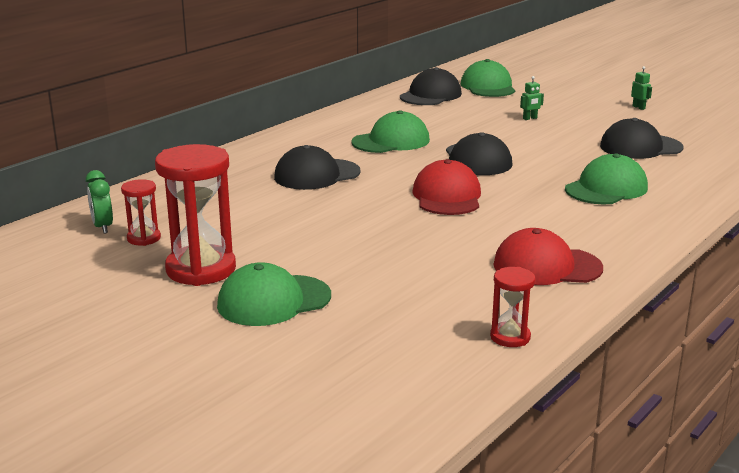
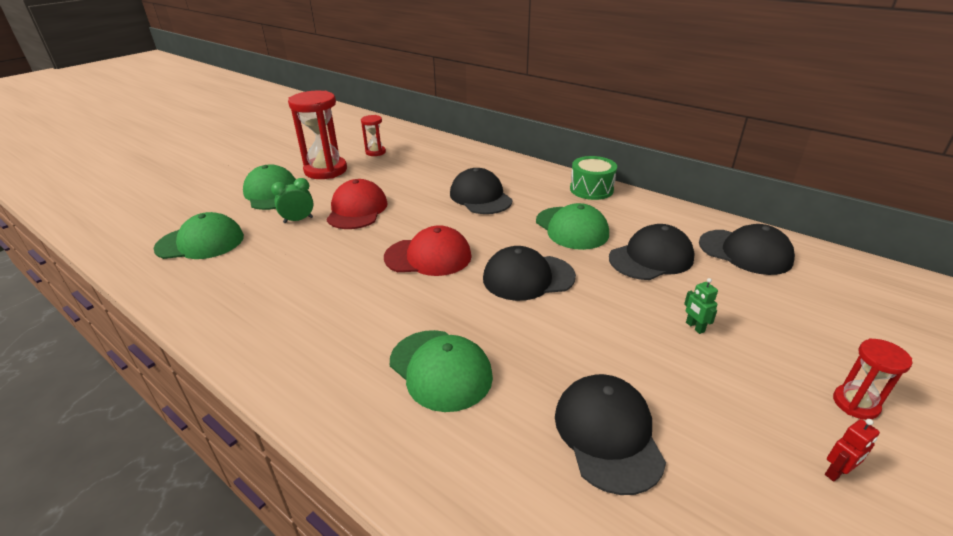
camera: 90 degrees right, 10 degrees up
green clock [86,170,113,234] -> green clock moved to [271,178,314,223]
green cap [461,59,515,97] -> green cap moved to [153,212,244,259]
red hourglass [490,267,535,347] -> red hourglass moved to [833,338,912,420]
red cap [493,228,603,285] -> red cap moved to [326,179,387,229]
green robot [631,66,652,110] -> red robot [825,419,880,482]
none -> green drum [570,156,617,200]
none -> black cap [609,224,695,280]

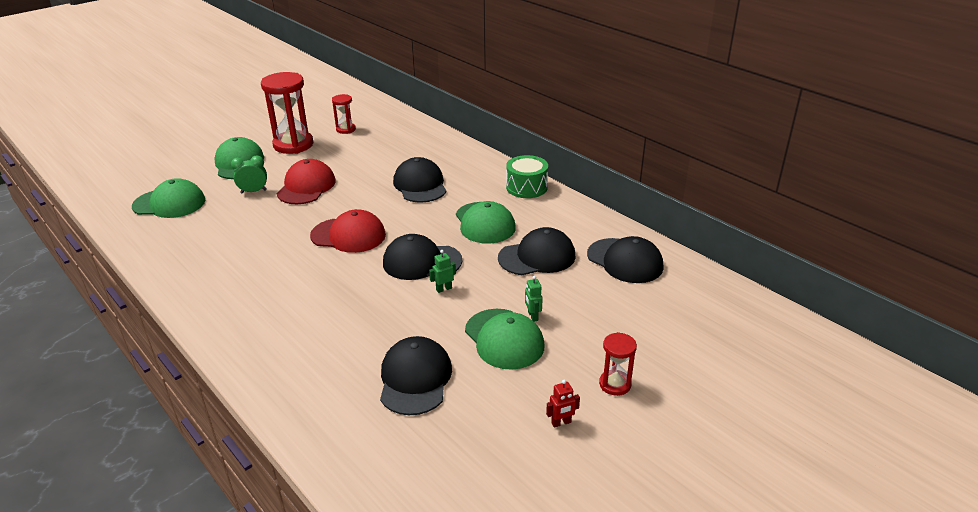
camera: 10 degrees right, 0 degrees up
green cap [390,330,493,412] -> green cap moved to [465,309,545,370]
none -> green robot [429,250,456,293]

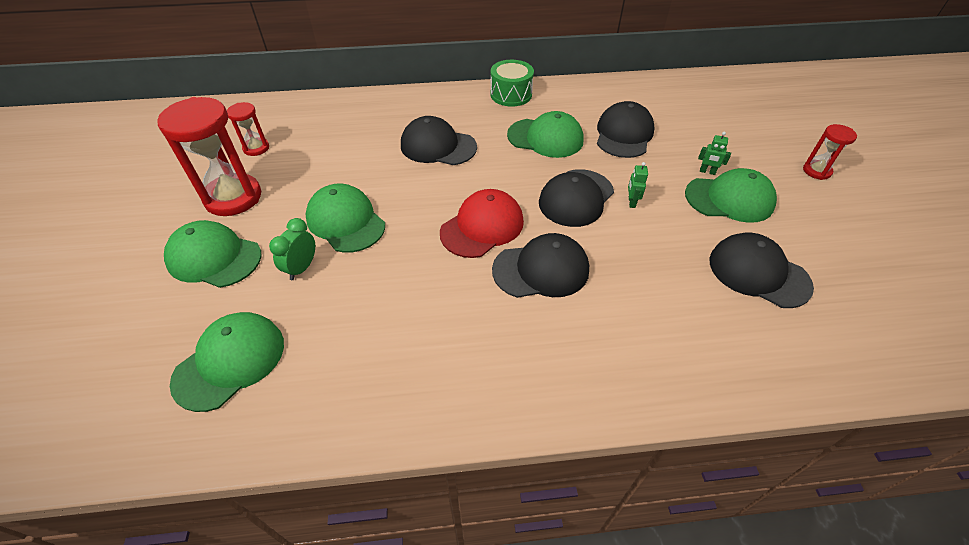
camera: 55 degrees left, 15 degrees up
red cap [277,159,336,204] -> green cap [305,183,385,253]
red robot [546,380,580,428] -> none
black cap [587,236,663,283] -> black cap moved to [492,233,589,298]

